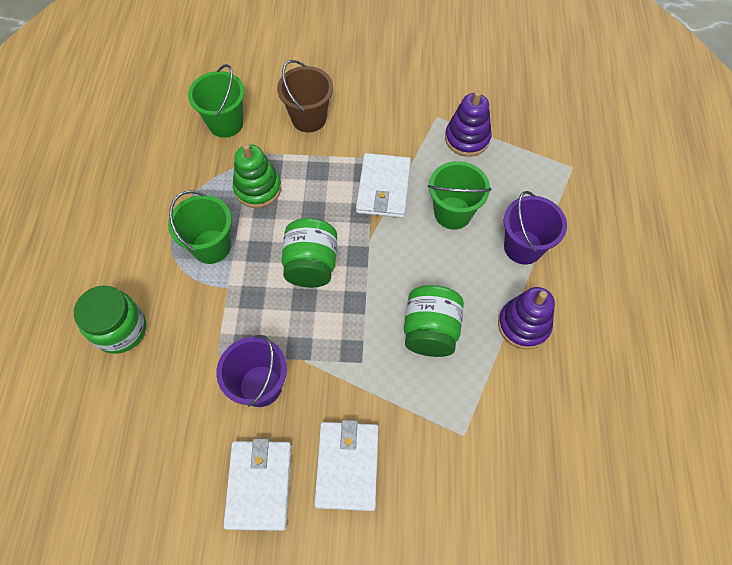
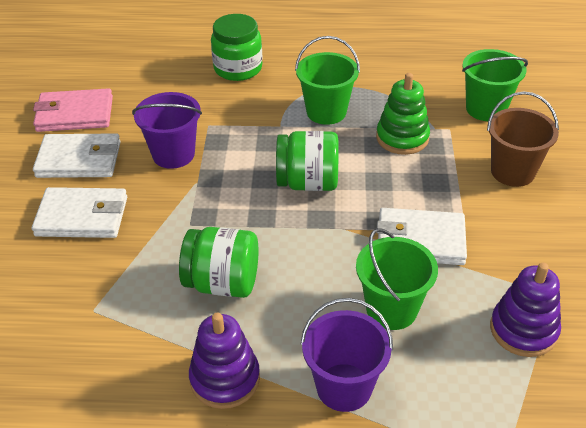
camera: 90 degrees right, 20 degrees down
none -> pink wallet [33,88,113,132]

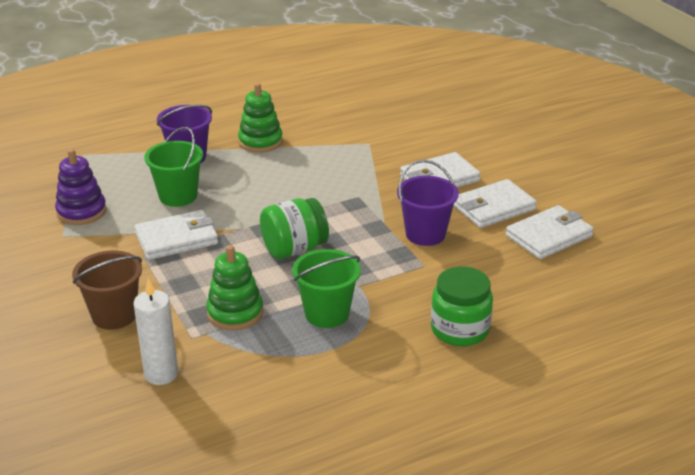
camera: 150 degrees right, 10 degrees down
pink wallet [33,88,113,132] -> white wallet [506,205,594,259]
green jar [179,227,258,298] -> none
purple stacking toy [189,313,260,409] -> green stacking toy [238,83,283,153]
green bucket [462,49,528,121] -> white candle [134,278,178,385]

